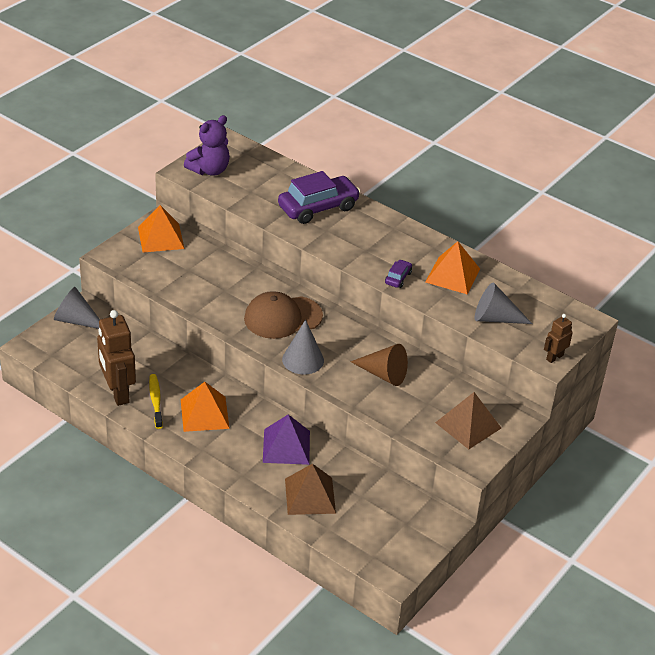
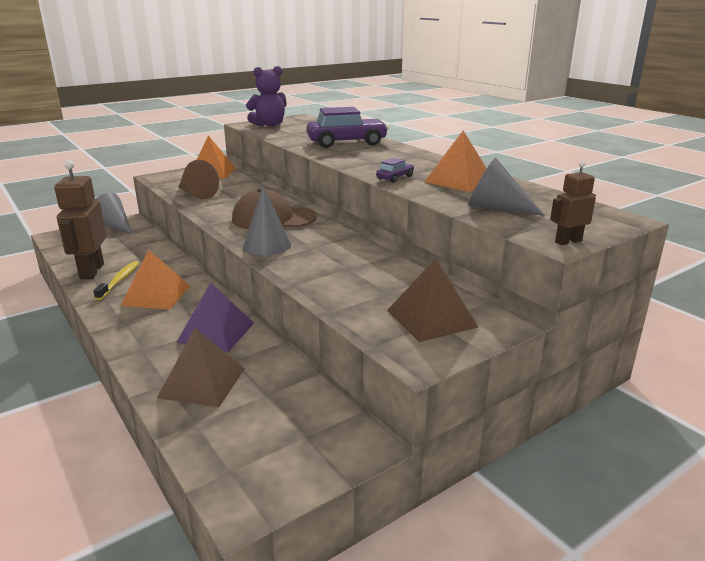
camera: 20 degrees right, 15 degrees down
brown cone [350,344,408,386] -> brown cone moved to [178,160,219,199]

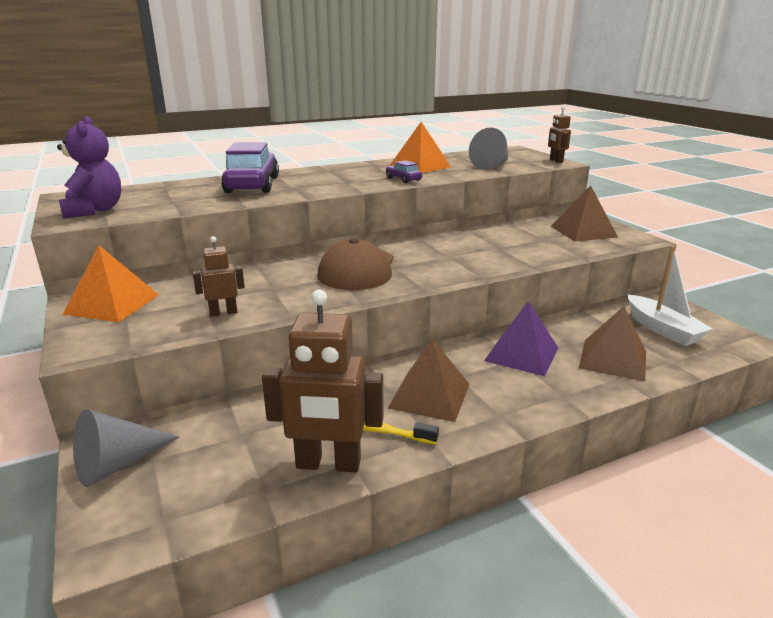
camera: 80 degrees left, 0 degrees up
orange pyramid [120,250,190,310] -> brown pyramid [388,338,470,422]
brown cone [178,160,219,199] -> brown robot [193,236,245,317]
grey cone [243,186,291,255] -> none
none -> white boat [628,246,713,346]

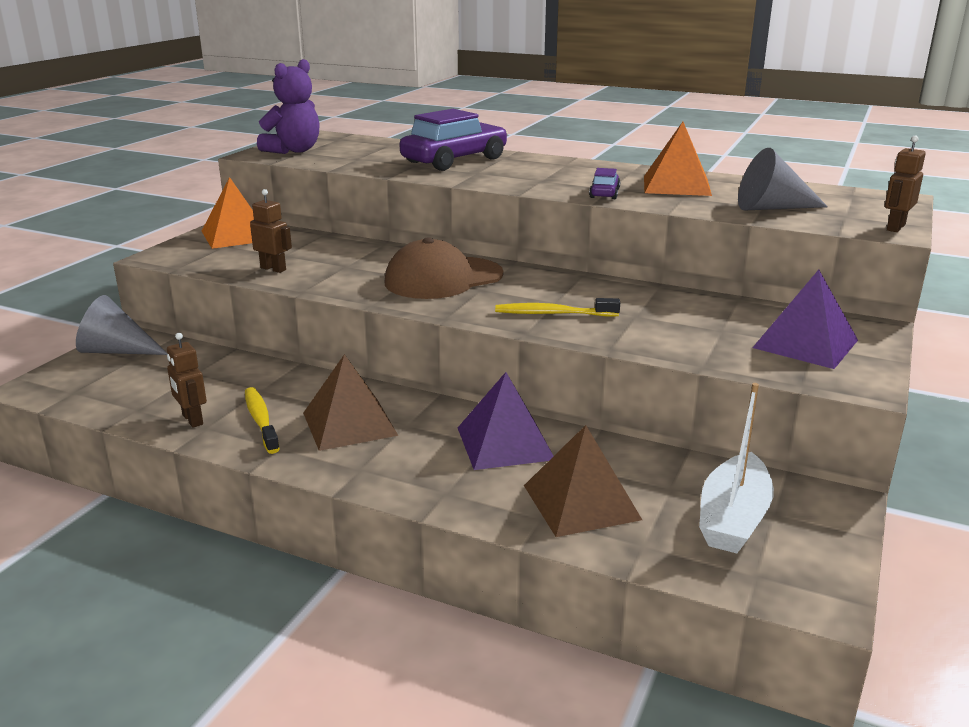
camera: 50 degrees right, 0 degrees up
brown robot [262,290,383,472] -> brown robot [167,333,207,428], size x0.51
brown pyramid [551,186,618,241] -> purple pyramid [753,270,858,369]
none -> yellow toothbrush [495,298,620,317]

